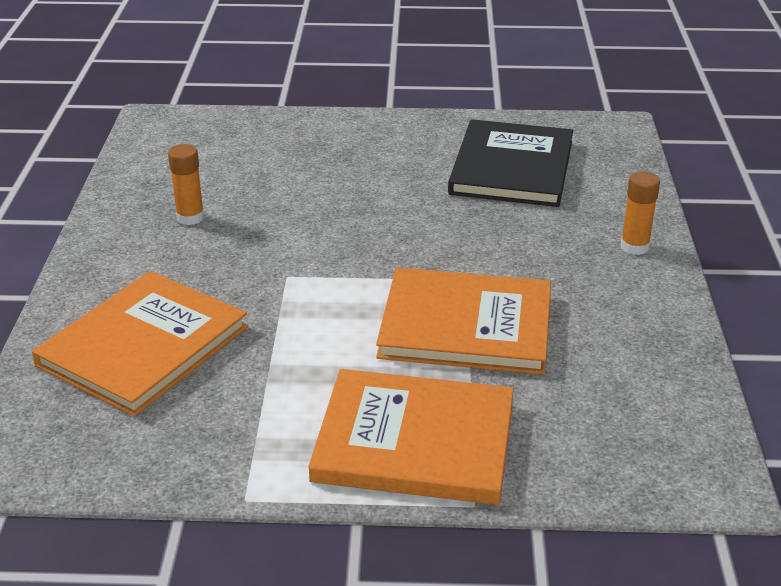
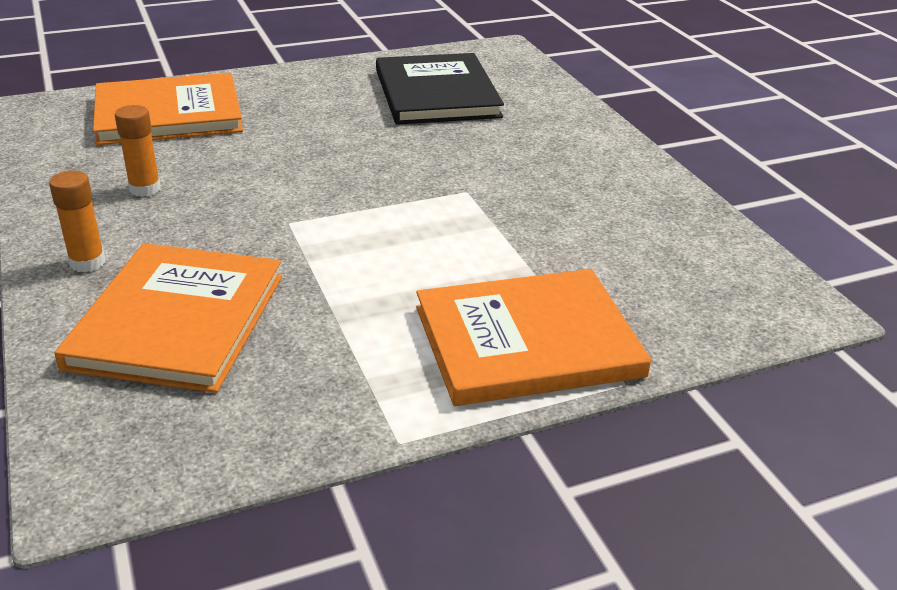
camera: 25 degrees left, 0 degrees up
orange book [376,268,551,374] -> orange book moved to [93,73,243,145]
orange glue stick [621,171,660,255] -> orange glue stick moved to [49,171,105,272]

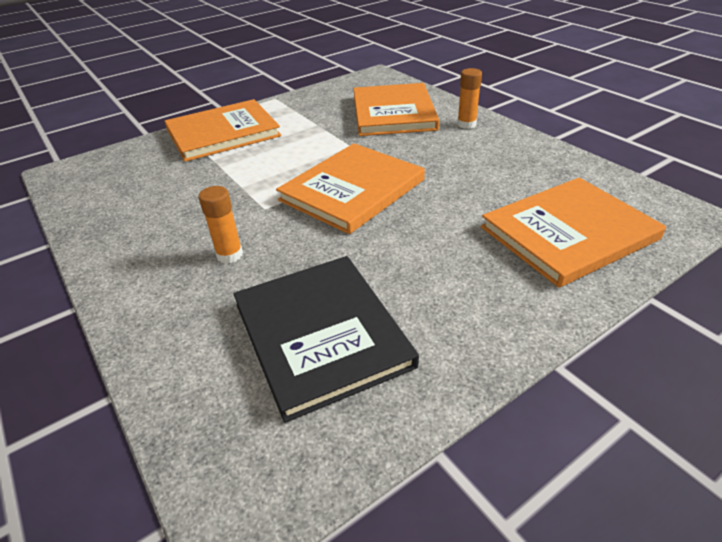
camera: 170 degrees right, 5 degrees up
orange glue stick [115,105,161,197] -> orange glue stick moved to [198,186,243,263]
none -> orange book [276,143,425,234]

